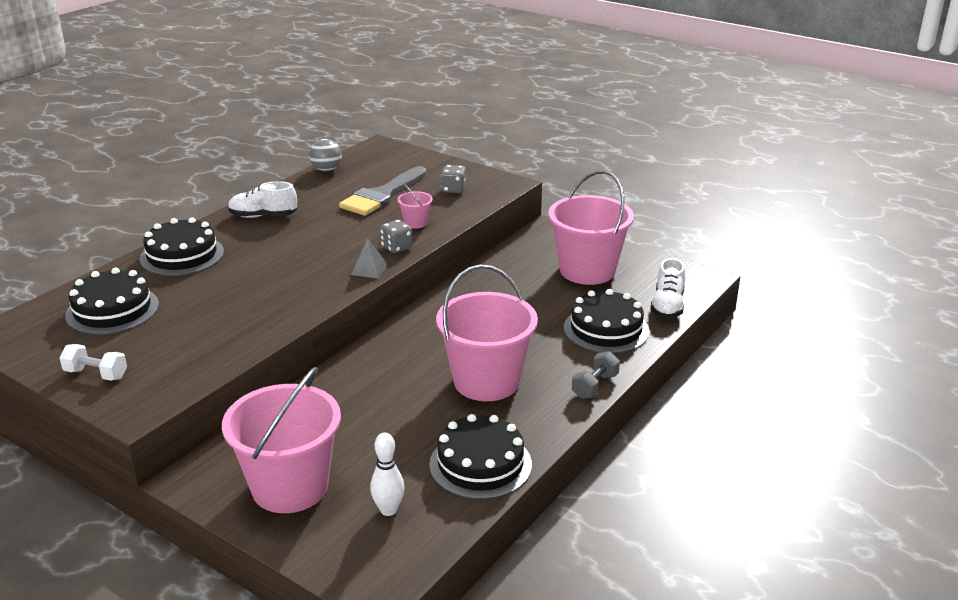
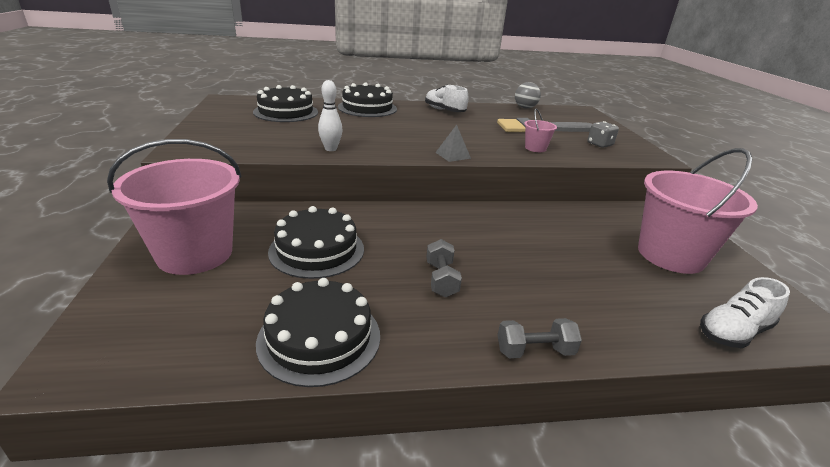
camera: 45 degrees right, 0 degrees up
white dumbbell [59,344,127,381] -> none
white bowling pin [370,433,405,516] -> white bowling pin moved to [318,80,343,151]
grey dice [380,220,412,253] -> none
pink bucket [436,265,538,401] -> grey dumbbell [426,239,462,297]
black cake [564,289,649,354] -> black cake moved to [268,206,364,279]

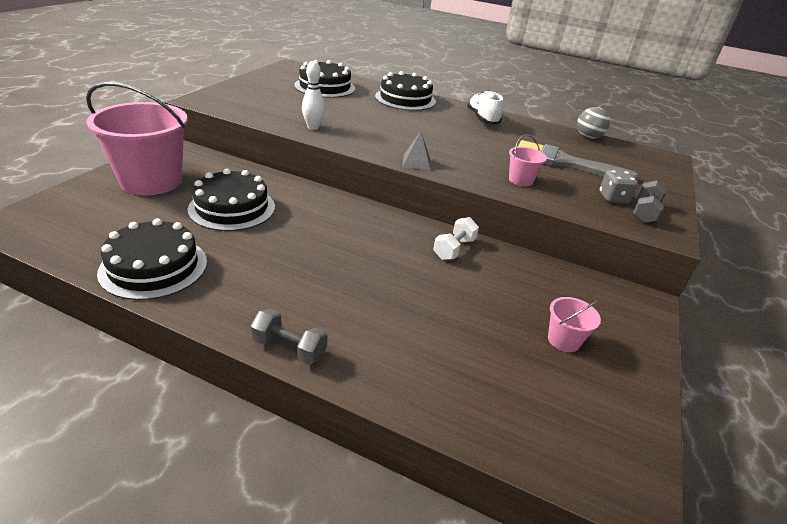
camera: 30 degrees right, 5 degrees up
grey dumbbell [426,239,462,297] -> grey dumbbell moved to [633,180,667,223]
pink bucket [638,148,758,274] -> pink bucket [548,297,601,352], size x0.42
white shoe [700,277,790,348] -> none
none -> white dumbbell [433,217,479,260]

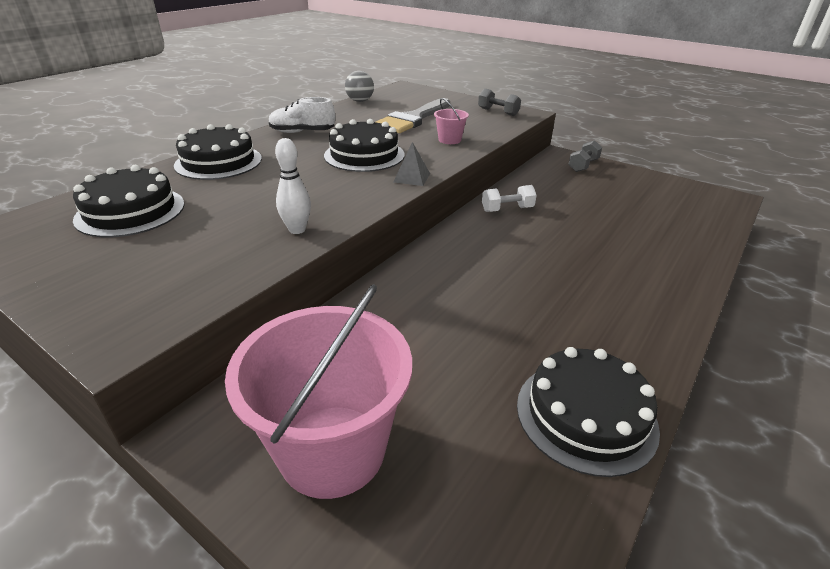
camera: 75 degrees left, 0 degrees up
black cake [188,169,275,231] -> black cake moved to [324,119,405,172]
grey dumbbell [250,309,328,365] -> grey dumbbell moved to [568,140,602,172]
white dumbbell [433,217,479,260] -> white dumbbell turned 60 degrees counterclockwise [482,185,537,212]
pink bucket [548,297,601,352] -> none
grey dice [599,170,638,204] -> none

